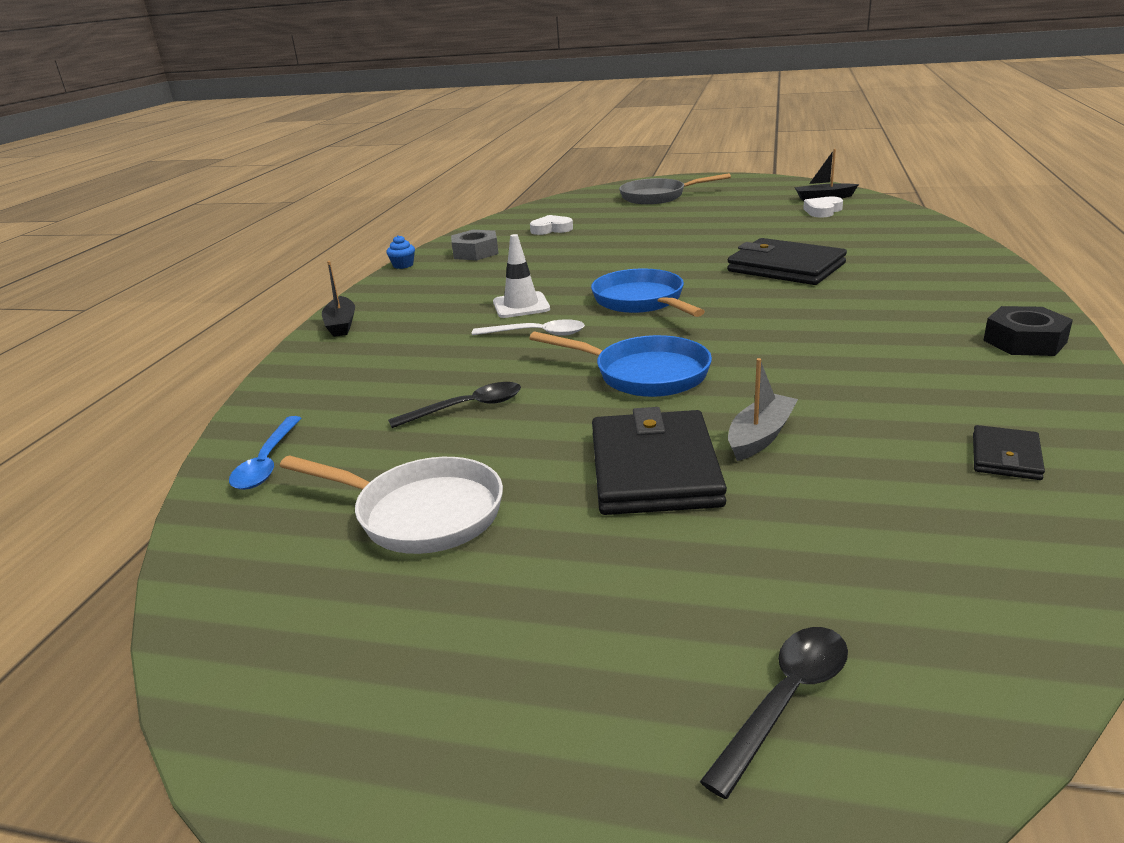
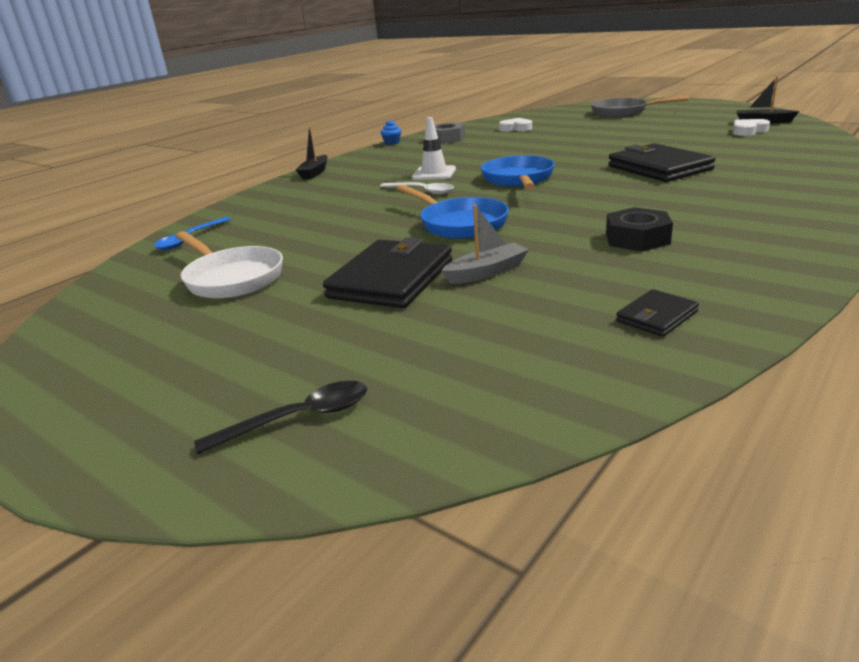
camera: 25 degrees right, 0 degrees up
black spoon [388,382,521,428] -> none
black nut [983,306,1073,356] -> black nut moved to [606,207,673,252]

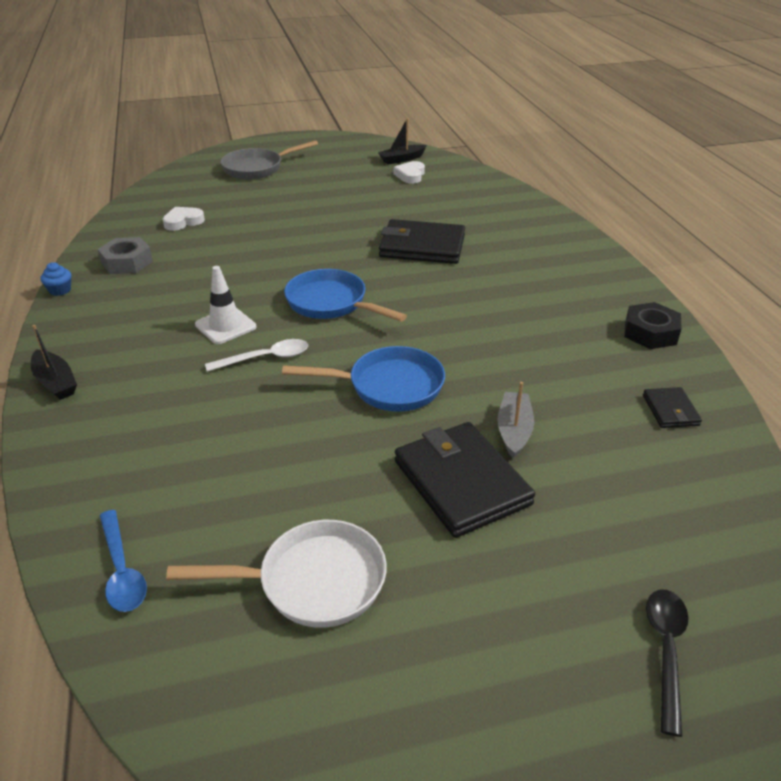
camera: 55 degrees left, 10 degrees up
black nut [606,207,673,252] -> black nut moved to [624,302,682,349]

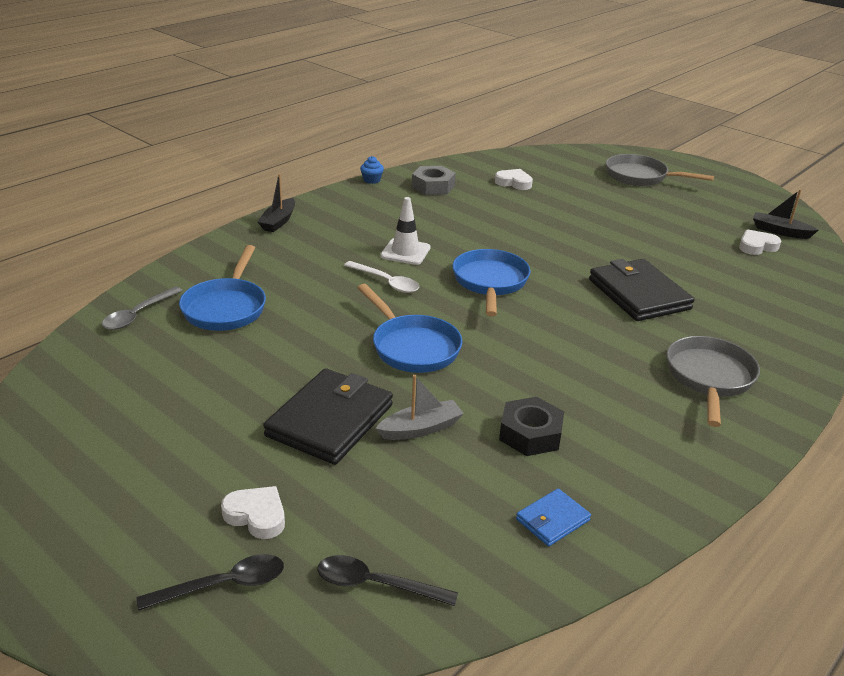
camera: 55 degrees right, 5 degrees down
blue spoon [99,510,147,612] -> grey spoon [102,287,183,330]
white pan [166,520,387,628] -> none
black nut [624,302,682,349] -> black nut moved to [499,397,564,456]
black wallet [643,387,702,428] -> blue wallet [516,489,591,546]
none -> blue pan [179,245,266,331]
none -> white heart [221,486,285,539]
none -> black spoon [317,555,458,606]
none -> grey pan [667,336,760,427]

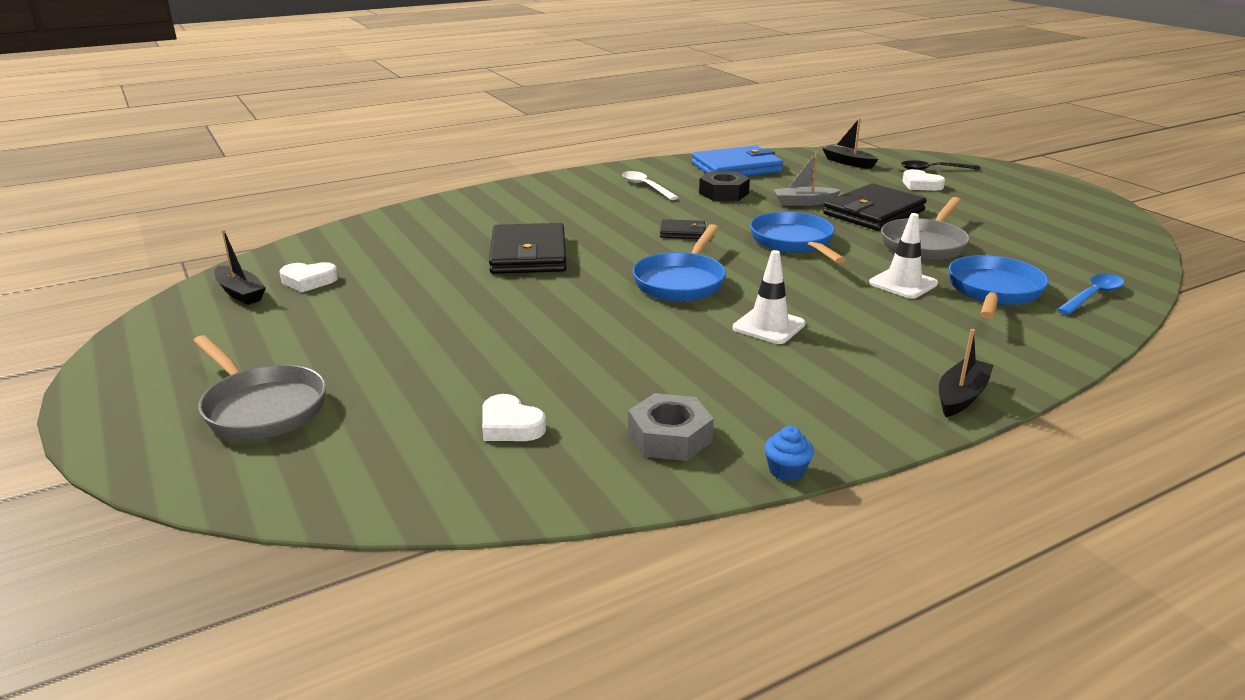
camera: 160 degrees left, 5 degrees down
grey spoon [102,287,183,330] -> blue spoon [1057,274,1124,315]
black spoon [317,555,458,606] -> black boat [822,118,878,169]
white spoon [344,261,419,293] -> white spoon moved to [622,171,679,200]
blue wallet [516,489,591,546] -> blue wallet [692,145,783,176], size x2.04
grey pan [667,336,760,427] -> grey pan moved to [881,197,970,261]
none -> black wallet [660,219,706,239]
none -> white traffic cone [869,213,938,299]

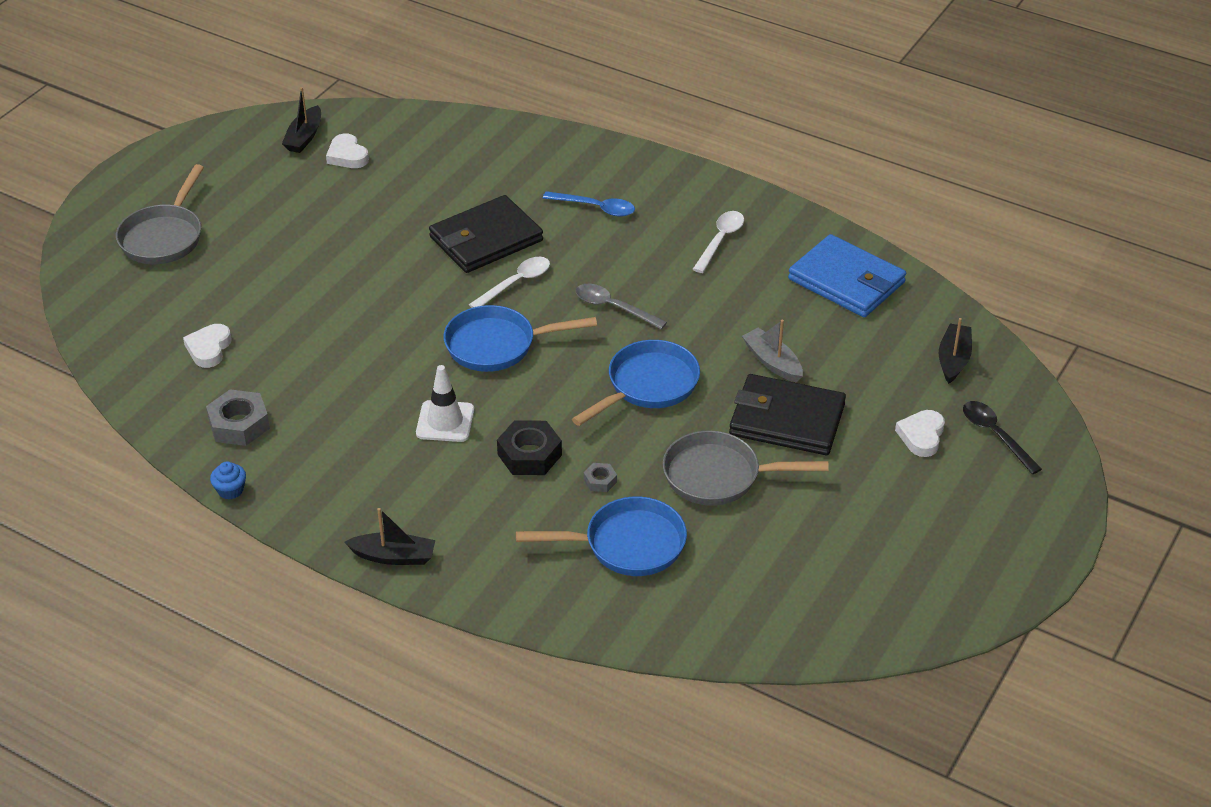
camera: 60 degrees right, 15 degrees up
black wallet [660,219,706,239] -> grey spoon [576,284,667,329]
black nut [699,171,750,201] -> black nut moved to [497,420,562,475]
white traffic cone [869,213,938,299] -> grey nut [584,463,617,492]
blue spoon [1057,274,1124,315] -> blue spoon moved to [543,191,635,217]
none -> white spoon [469,257,550,308]

